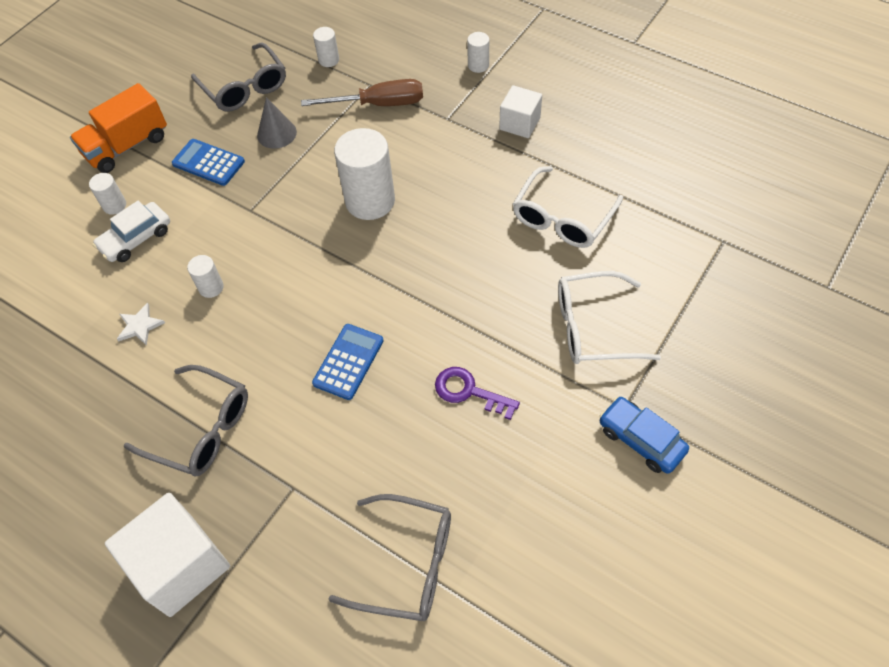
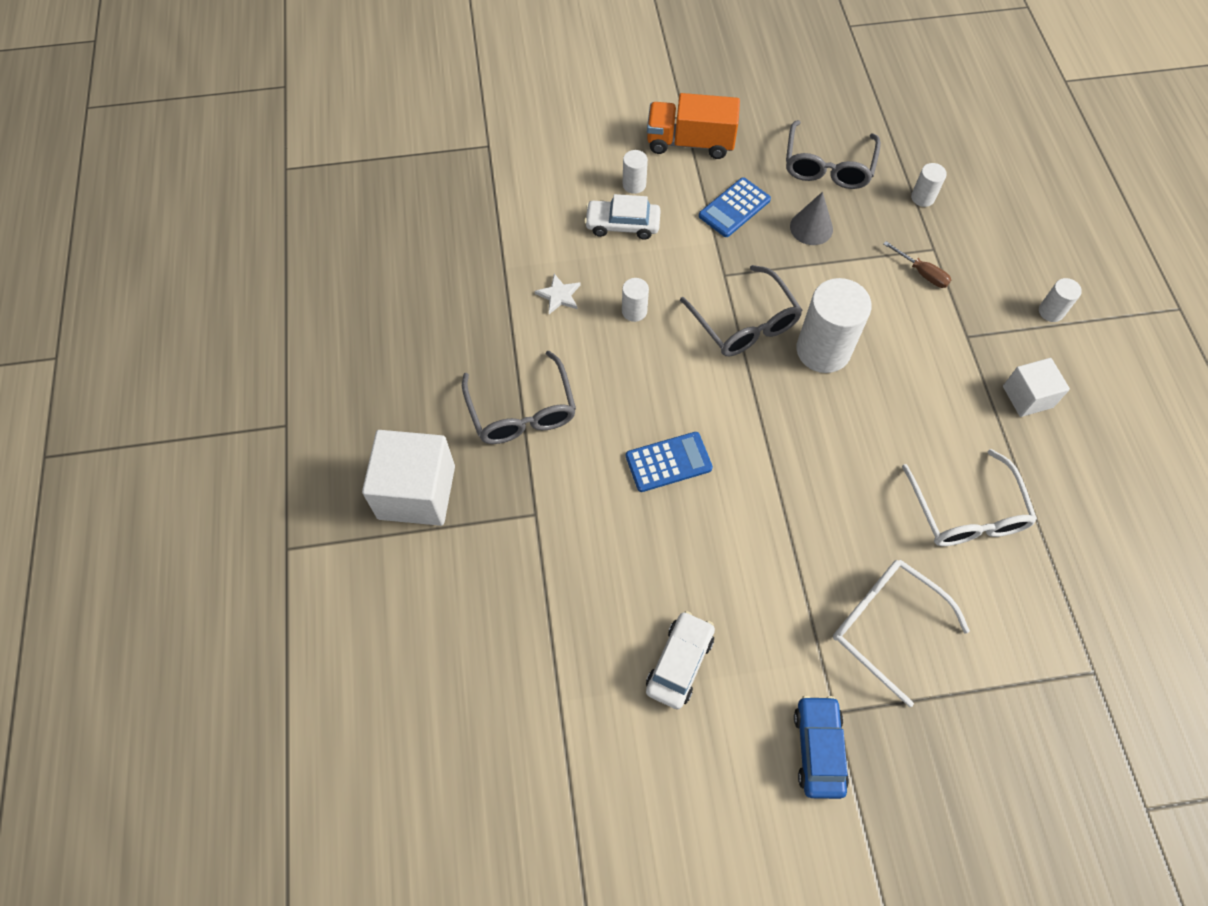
camera: 45 degrees right, 5 degrees up
blue calculator [172,139,245,186] -> blue calculator turned 120 degrees counterclockwise [699,177,771,237]
brown screwdriver [301,79,423,106] -> brown screwdriver [884,241,951,288], size x0.56
grey glasses [329,494,451,621] -> grey glasses moved to [680,265,803,356]
purple key [435,367,520,420] -> none
white glasses [513,166,623,248] -> white glasses turned 90 degrees counterclockwise [902,449,1037,546]
none -> white car [646,611,715,709]

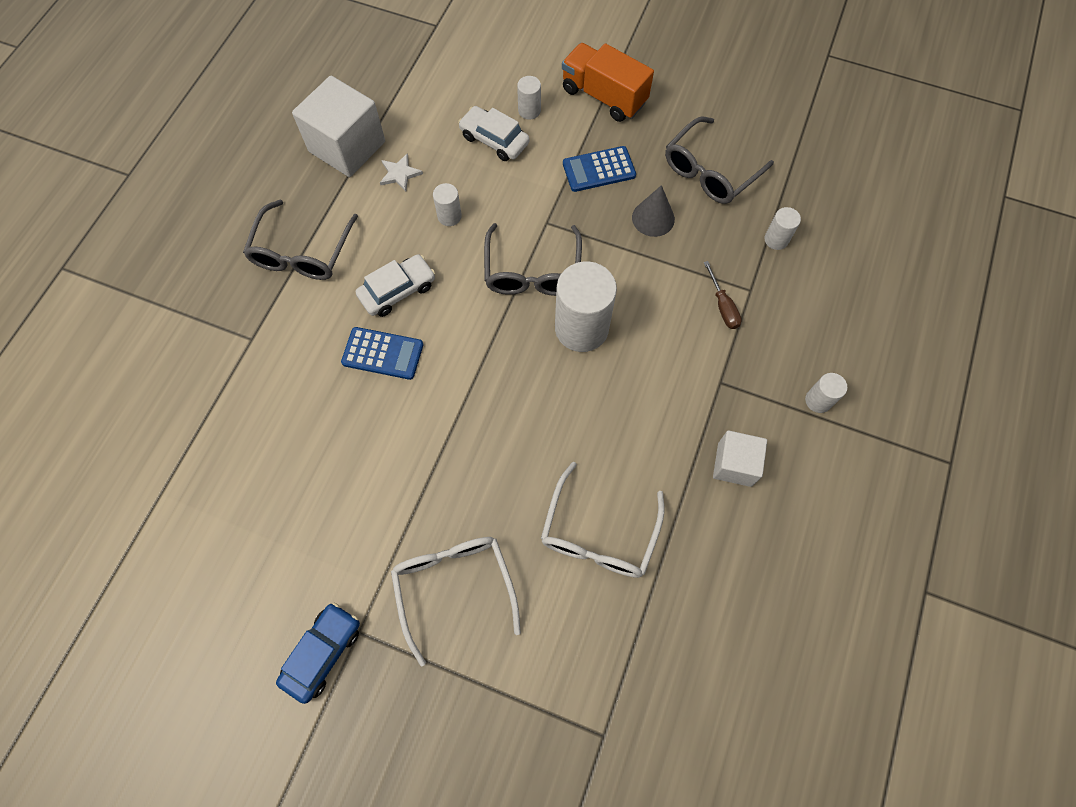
camera: 30 degrees right, 5 degrees up
white cube [362,430,455,526] -> white cube moved to [292,76,385,177]
white car [646,611,715,709] -> white car moved to [356,254,435,317]

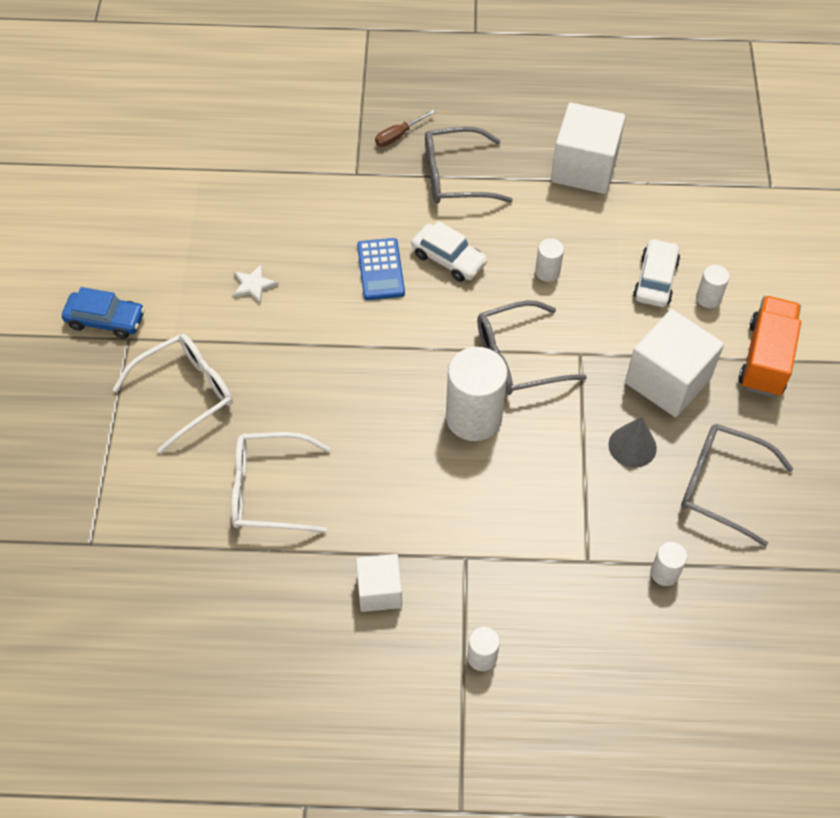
camera: 70 degrees right, 10 degrees down
white star [380,153,423,192] -> white star moved to [233,264,278,304]
blue calculator [563,146,636,192] -> white cube [625,309,724,417]
brown screwdriver [704,261,742,329] -> brown screwdriver moved to [375,110,435,147]

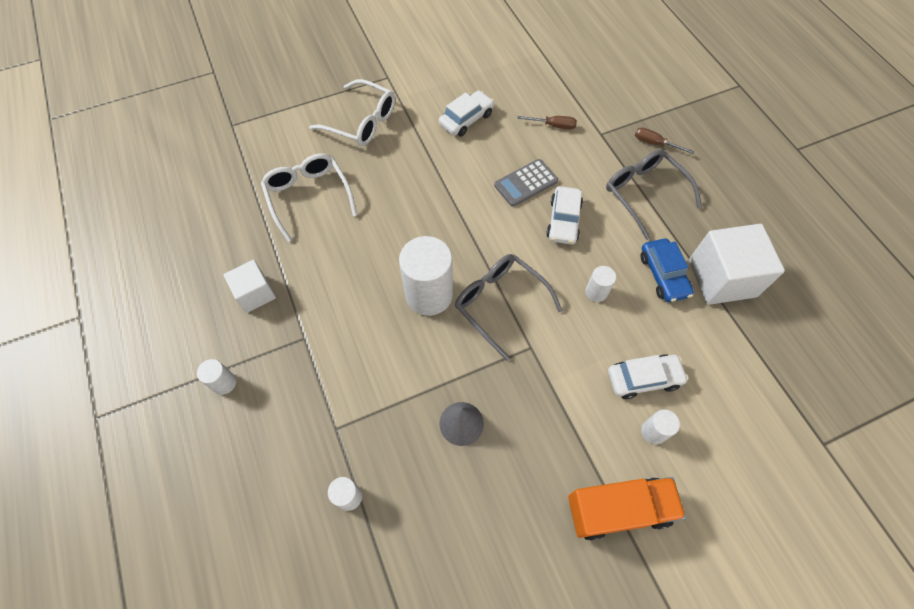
camera: 65 degrees right, 5 degrees up
blue car [62,287,145,339] -> blue car moved to [640,238,694,302]
white star [233,264,278,304] -> white car [439,91,494,137]
blue calculator [357,238,405,300] -> grey calculator [494,159,558,207]
white cube [625,309,724,417] -> none
grey glasses [681,424,794,547] -> none
none -> brown screwdriver [517,116,577,129]

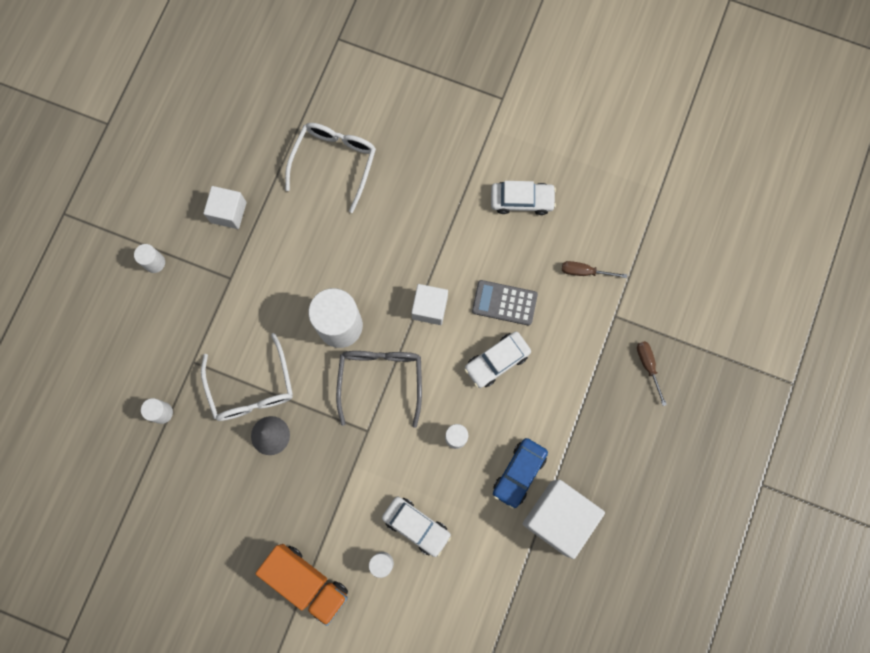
camera: 45 degrees right, 15 degrees up
white glasses [309,79,395,146] -> white glasses moved to [201,333,293,421]
brown screwdriver [517,116,577,129] -> brown screwdriver turned 135 degrees clockwise [562,261,627,278]
grey glasses [606,149,702,240] -> none
none -> white cube [411,284,448,325]

